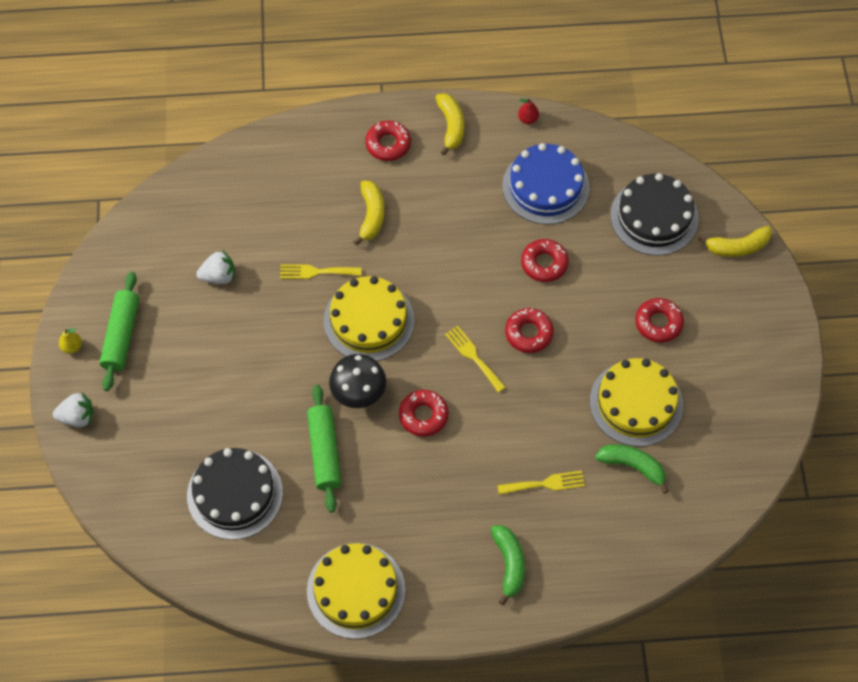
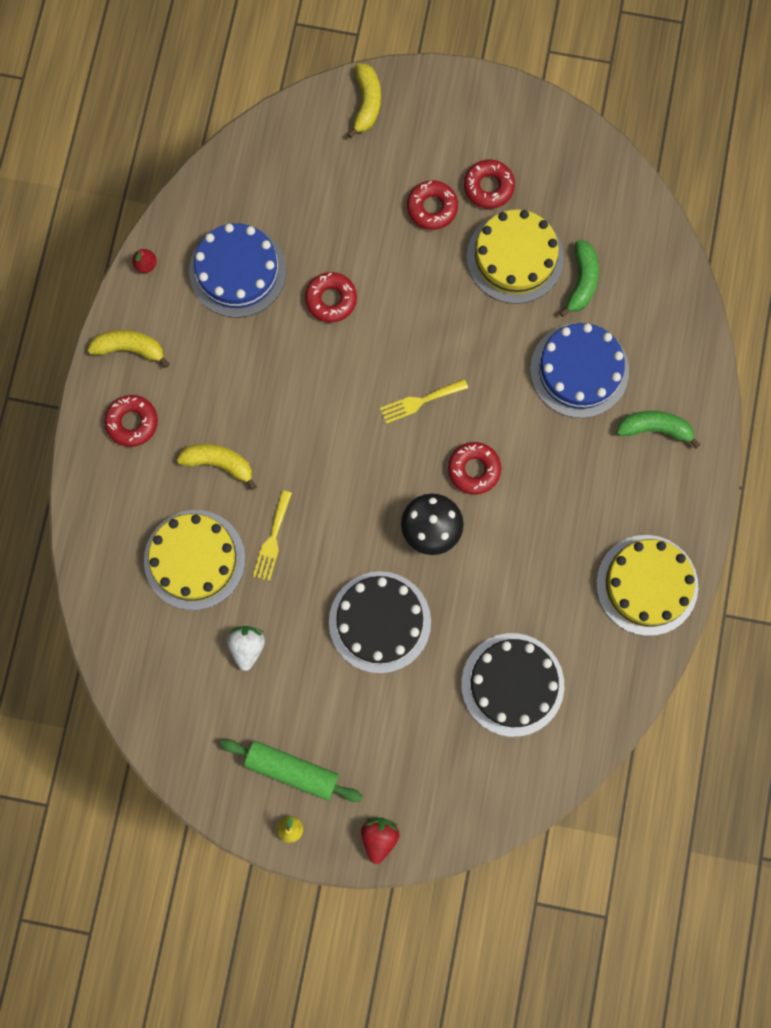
camera: 75 degrees left, 15 degrees up
white strawberry [53,393,94,427] -> red strawberry [361,818,400,864]
green rolling pin [307,385,341,513] -> none
yellow cake [324,276,414,361] -> yellow cake moved to [144,510,245,610]
yellow fork [497,471,585,495] -> blue cake [530,323,629,418]
red donut [505,308,554,353] -> red donut moved to [464,160,515,209]
green banana [595,444,669,494] -> green banana turned 150 degrees clockwise [559,240,599,317]
black cake [610,173,699,255] -> black cake moved to [329,571,431,673]

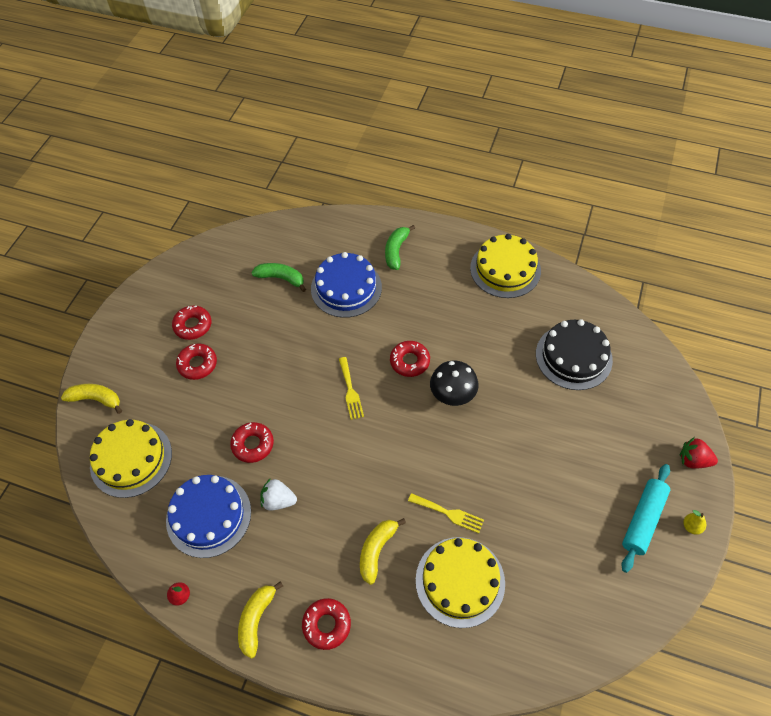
camera: 80 degrees left, 20 degrees down
green rolling pin [220,739,363,802] -> turquoise rolling pin [621,464,670,573]
white strawberry [227,626,265,671] -> white strawberry moved to [260,478,297,511]
black cake [329,571,431,673] -> none
yellow cake [467,209,564,304] -> yellow cake moved to [90,419,172,498]

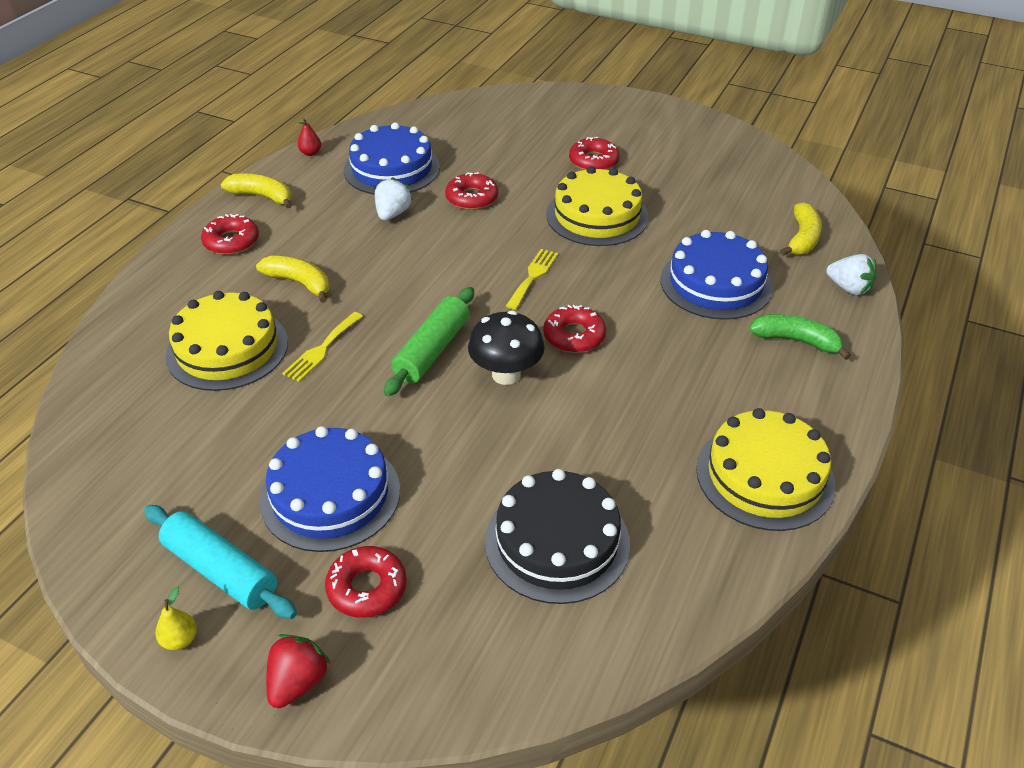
camera: 95 degrees right, 15 degrees down
yellow banana [61,384,122,414] -> yellow banana moved to [780,202,822,256]
yellow cake [90,419,172,498] -> yellow cake moved to [546,166,649,246]
red donut [172,305,211,340] -> red donut moved to [325,546,407,618]
green banana [252,263,306,292] -> none
yellow fork [339,357,364,420] -> yellow fork turned 120 degrees clockwise [506,249,558,310]
none -> blue cake [260,426,400,552]
none -> green rolling pin [384,287,474,396]
none -> white strawberry [826,254,876,295]

